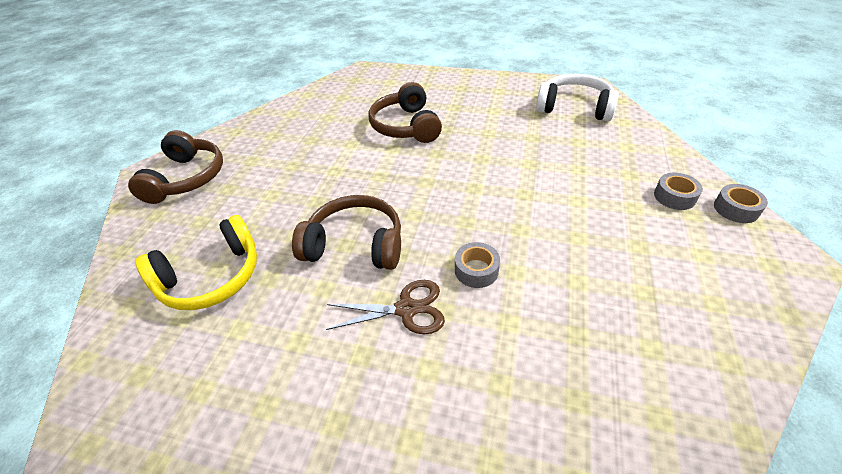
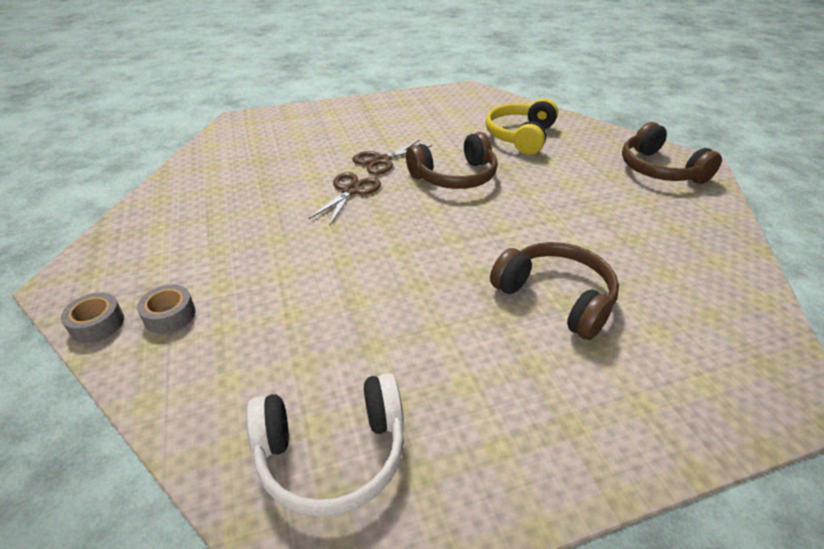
camera: 145 degrees right, 5 degrees down
grey tape [455,242,500,288] -> brown scissors [308,172,381,226]

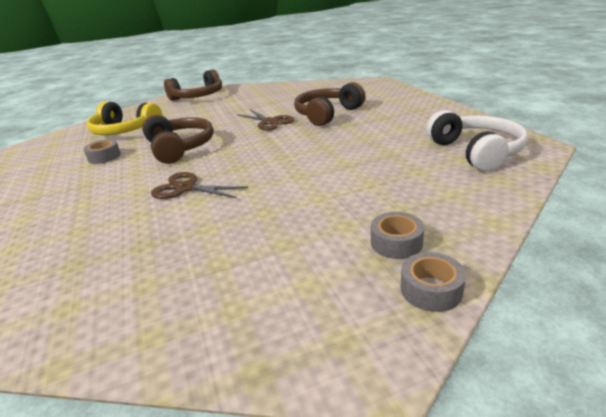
camera: 90 degrees left, 10 degrees down
brown scissors [352,139,432,175] -> brown scissors moved to [237,109,294,131]
none -> grey tape [84,139,121,164]

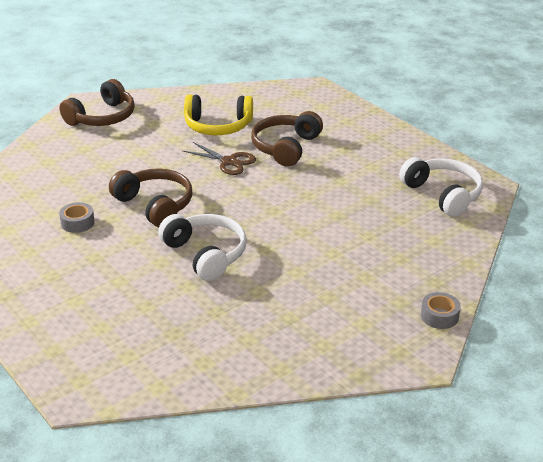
camera: 20 degrees left, 5 degrees up
yellow headphones [87,102,162,135] -> yellow headphones moved to [184,94,253,135]
brown scissors [151,172,248,199] -> white headphones [158,214,247,281]
grey tape [371,212,424,259] -> none

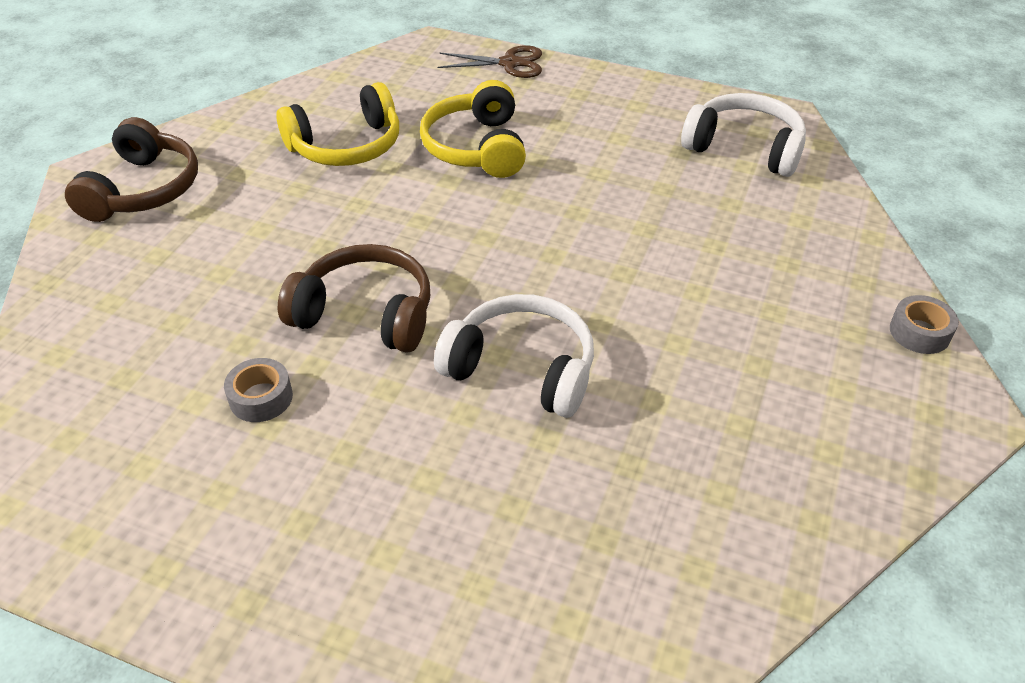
camera: 30 degrees left, 10 degrees up
brown scissors [183,142,256,175] -> brown scissors moved to [437,45,542,78]
brown headphones [251,111,323,167] -> yellow headphones [420,80,526,178]

